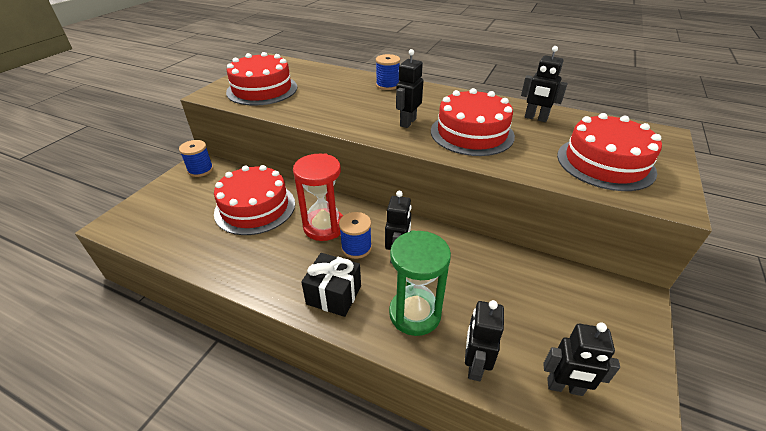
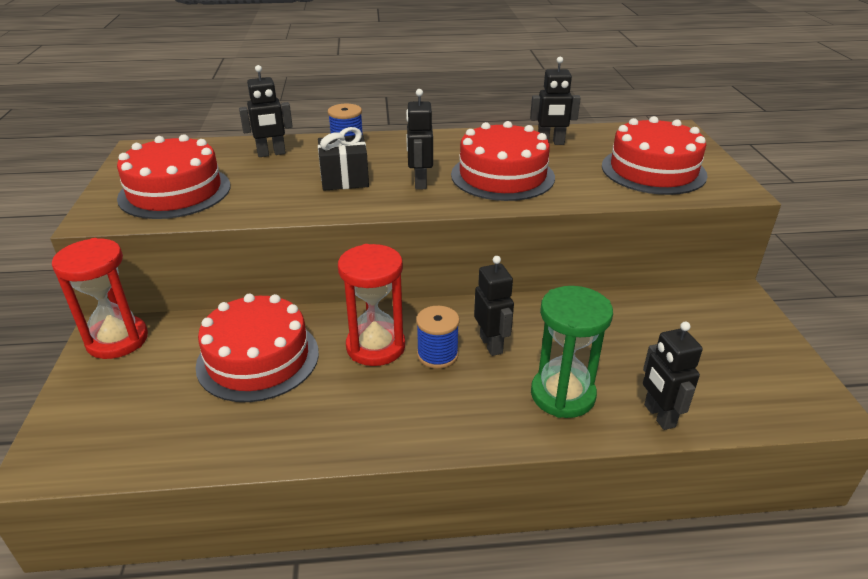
camera: 30 degrees left, 5 degrees down
blue spool [179,140,213,177] -> red hourglass [52,238,148,359]
black gift [301,253,361,317] -> black gift moved to [318,127,369,191]
black robot [543,322,620,396] -> black robot moved to [239,65,293,157]

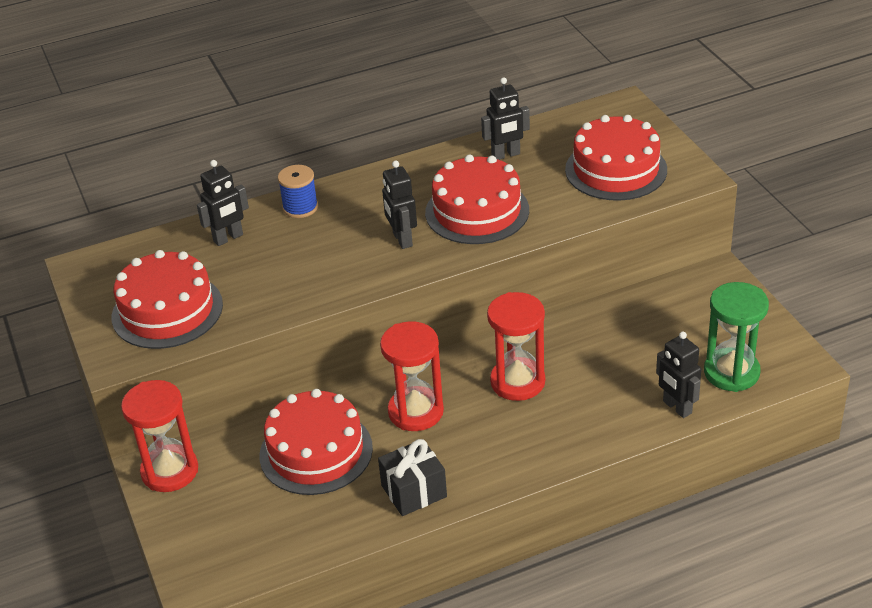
camera: 15 degrees left, 5 degrees up
black gift [318,127,369,191] -> black gift moved to [378,439,447,516]
blue spool [416,306,460,369] -> none
black robot [474,256,514,356] -> red hourglass [487,292,545,401]
green hourglass [531,286,613,418] -> green hourglass moved to [704,282,769,392]

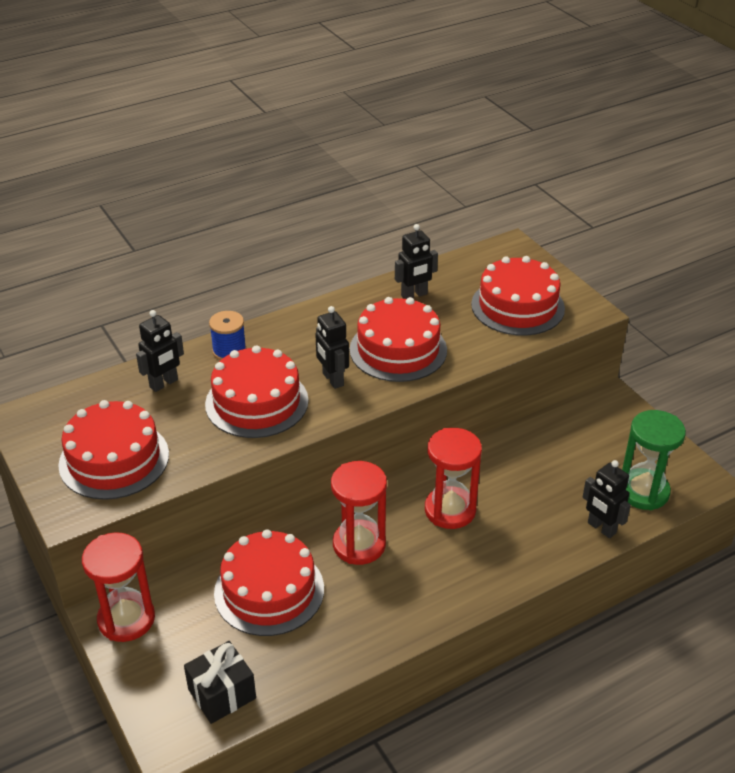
camera: 10 degrees left, 0 degrees up
black gift [378,439,447,516] -> black gift moved to [184,641,256,724]
none -> red cake [205,345,309,438]

